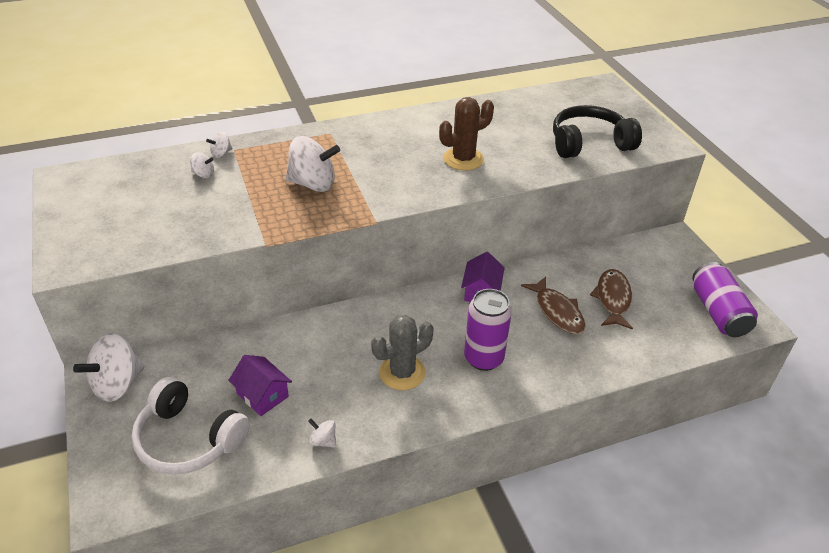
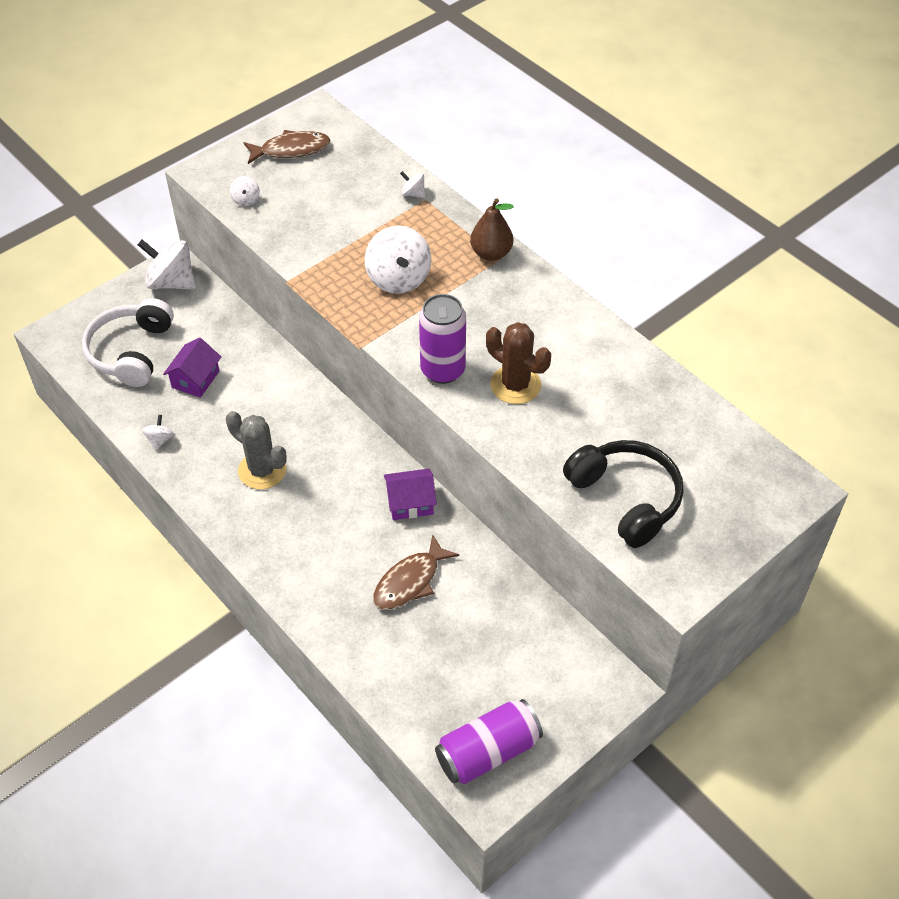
camera: 70 degrees right, 10 degrees up
white spinning top [190,152,214,178] -> white spinning top moved to [230,176,260,206]
purple can [464,289,512,371] -> purple can moved to [419,294,466,384]
brown fish [590,269,633,330] -> brown fish moved to [243,130,331,164]
none -> brown pear [470,198,514,261]

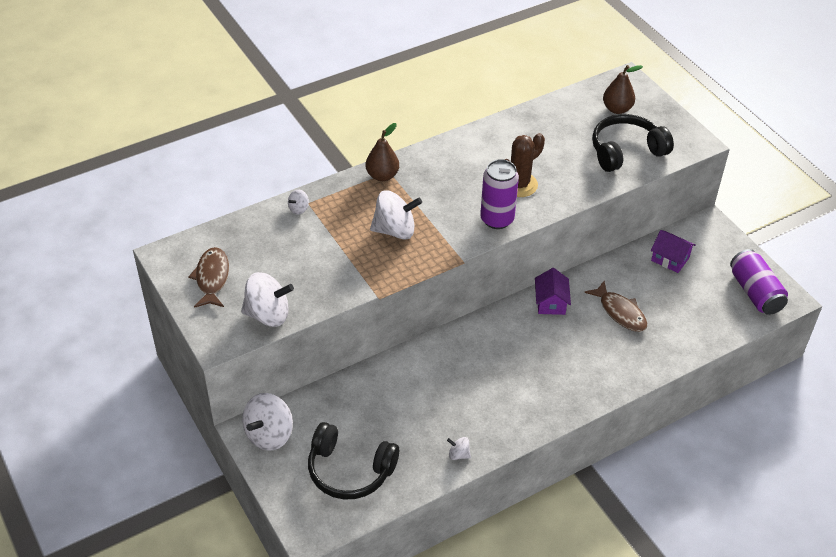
camera: 80 degrees left, 5 degrees down
white headphones [82,298,174,387] -> black headphones [308,422,399,500]
purple house [163,337,221,398] -> purple house moved to [651,230,696,273]
grey cactus [226,411,287,489] -> none
white spinning top [230,176,260,206] -> white spinning top [241,272,294,327], size x2.14
none -> brown pear [603,65,643,114]

